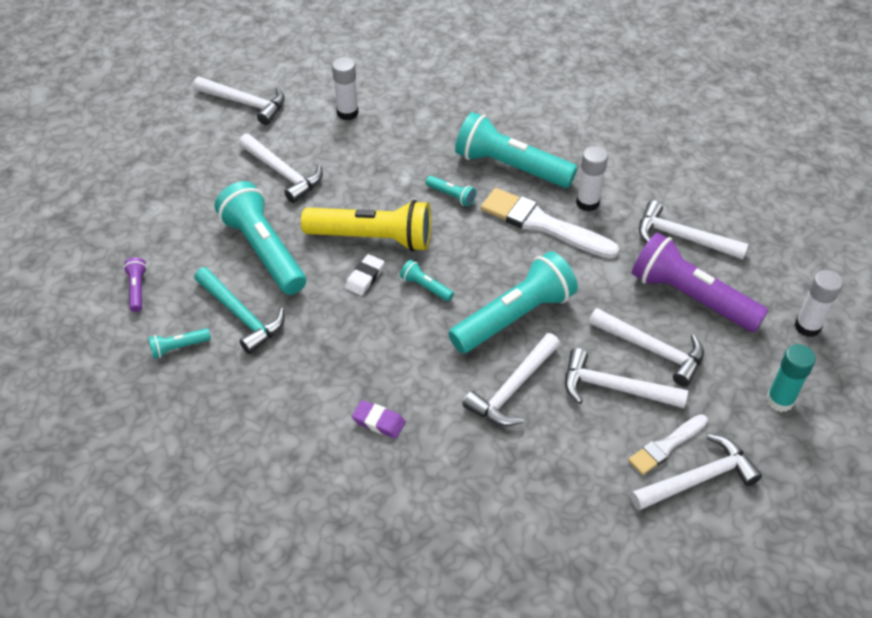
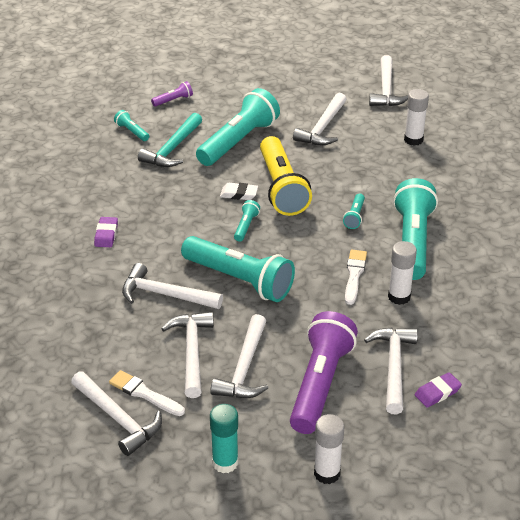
camera: 70 degrees right, 10 degrees down
white brush [481,188,619,259] -> white brush [345,250,367,305], size x0.58
none -> purple eraser [415,372,462,408]

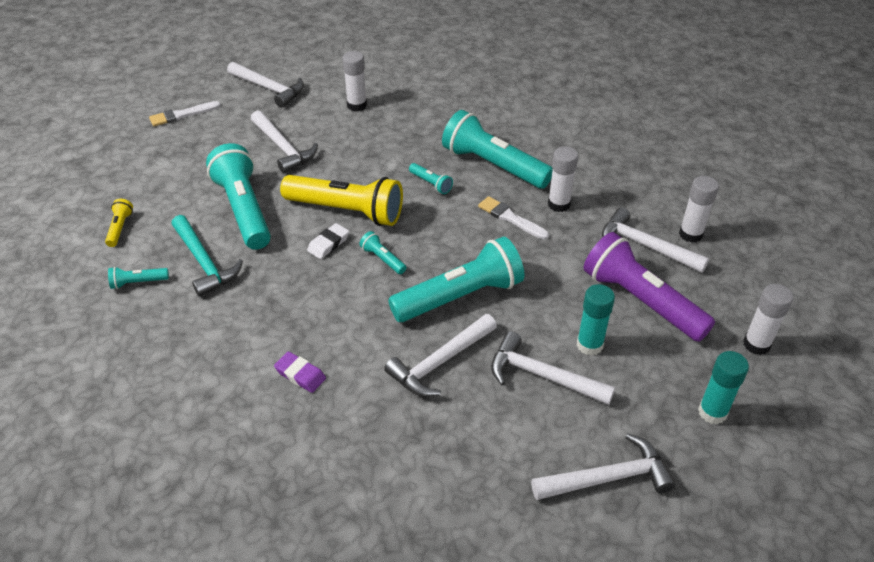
camera: 60 degrees left, 5 degrees up
white brush [109,370,185,416] -> white brush moved to [149,101,221,126]
purple flashlight [151,81,193,106] -> yellow flashlight [105,199,133,247]
white hammer [210,314,268,398] -> turquoise glue stick [576,284,615,356]
purple eraser [415,372,462,408] -> white glue stick [679,176,719,243]

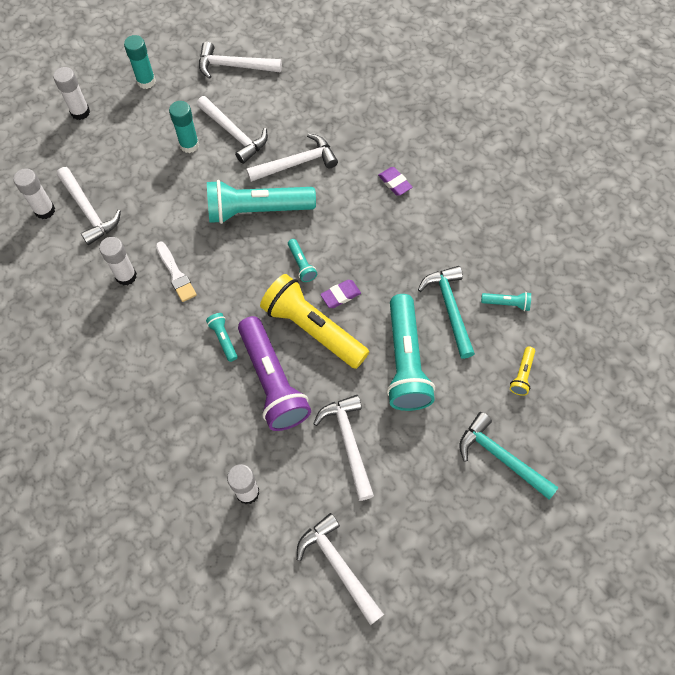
camera: 160 degrees left, 20 degrees up
white brush [149,101,221,126] -> none
white eraser [307,223,349,259] -> purple eraser [320,280,361,308]
turquoise flashlight [442,110,553,189] -> none
purple flashlight [584,232,715,342] -> purple flashlight moved to [238,316,311,431]
none -> turquoise hammer [459,412,559,500]

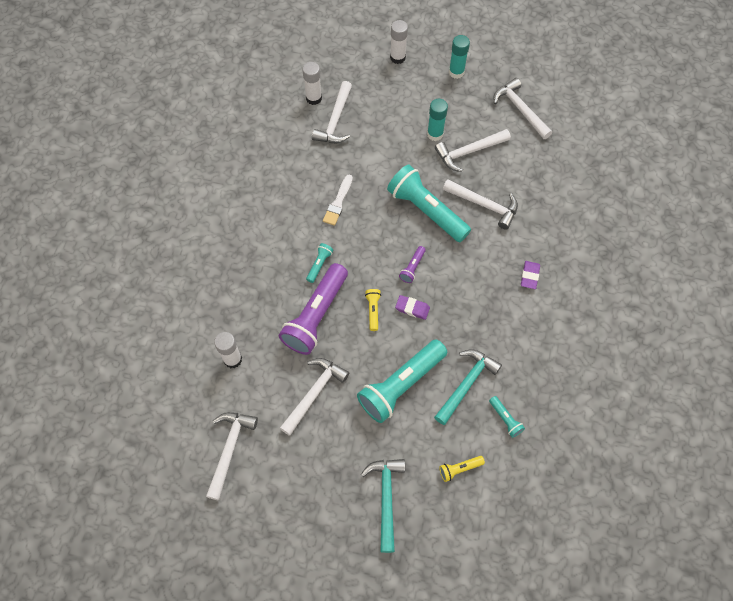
camera: 50 degrees right, 0 degrees up
white glue stick [99,237,137,285] -> none
white hammer [197,96,268,164] -> white hammer turned 60 degrees clockwise [435,129,511,172]
yellow flashlight [260,274,369,369] -> yellow flashlight [365,289,381,331], size x0.43
turquoise flashlight [288,239,317,282] -> purple flashlight [399,246,426,283]

